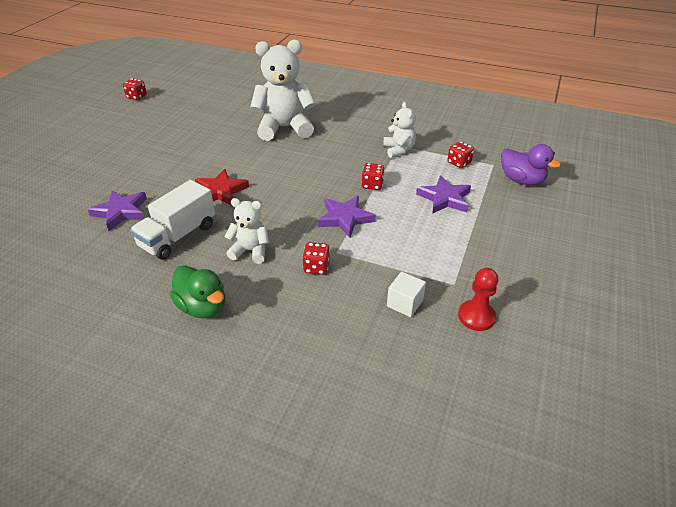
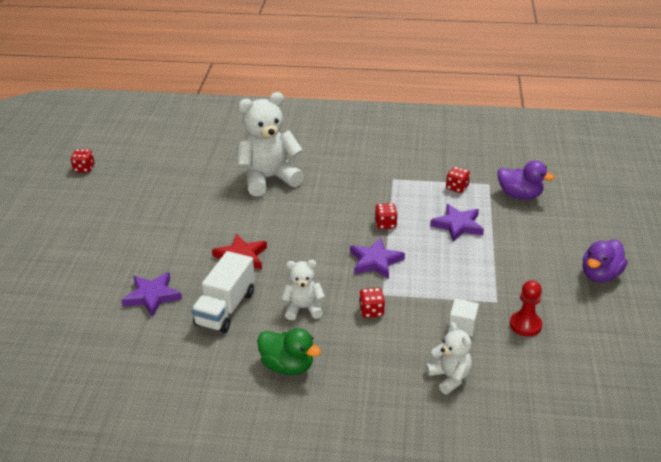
camera: 15 degrees left, 5 degrees down
white teddy bear [383,102,416,158] -> white teddy bear moved to [426,322,472,395]
none -> purple duck [583,240,628,282]

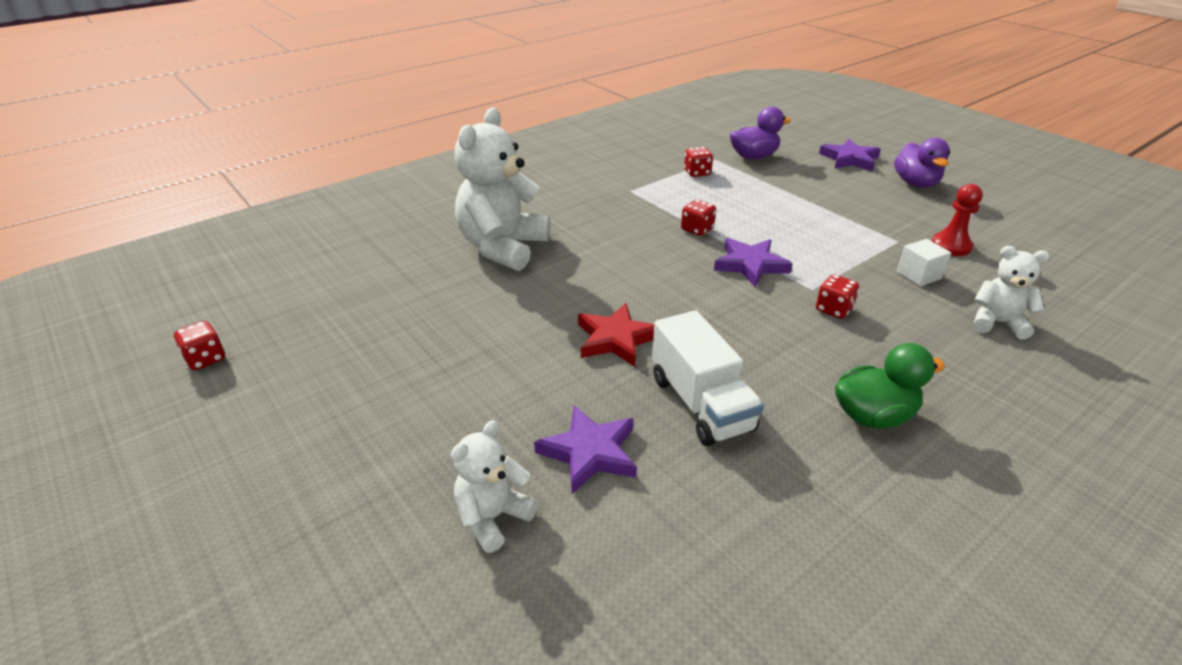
camera: 45 degrees left, 0 degrees up
white teddy bear [281,260,325,320] -> white teddy bear moved to [451,420,538,553]
purple star [430,204,484,242] -> purple star moved to [819,139,881,171]

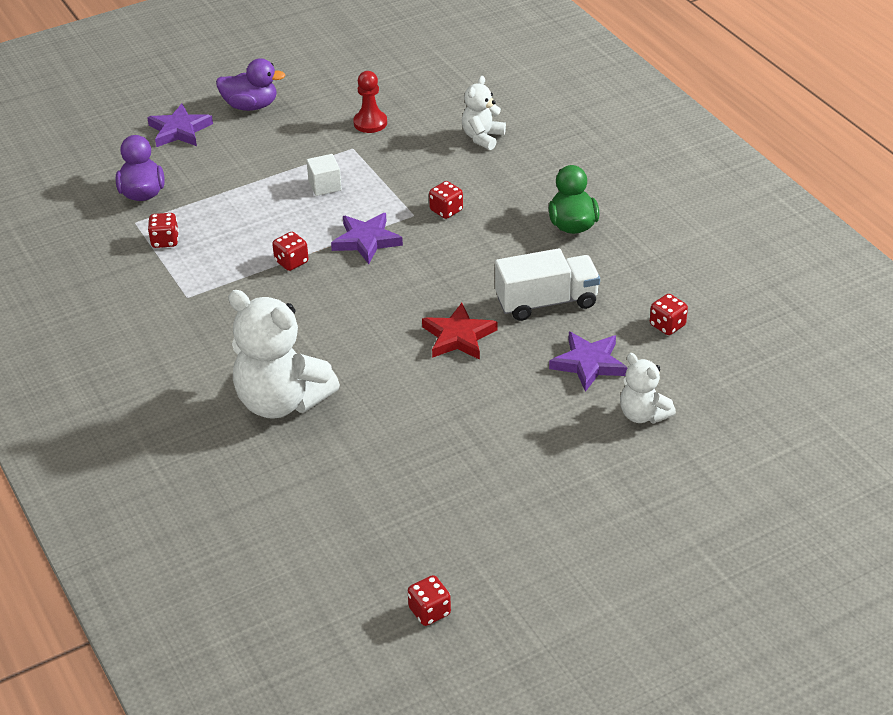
camera: 80 degrees left, 5 degrees up
white cube [897,239,951,286] -> white cube moved to [306,154,342,196]
none -> red dice [650,294,688,335]

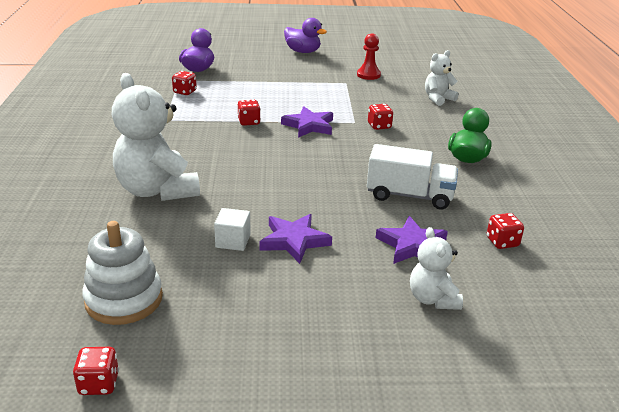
camera: 25 degrees right, 10 degrees down
purple star [147,103,213,147] -> purple star moved to [259,214,332,264]
white cube [306,154,342,196] -> white cube moved to [214,208,251,251]
red star [422,303,497,360] -> none
none -> white stacking toy [82,221,163,325]

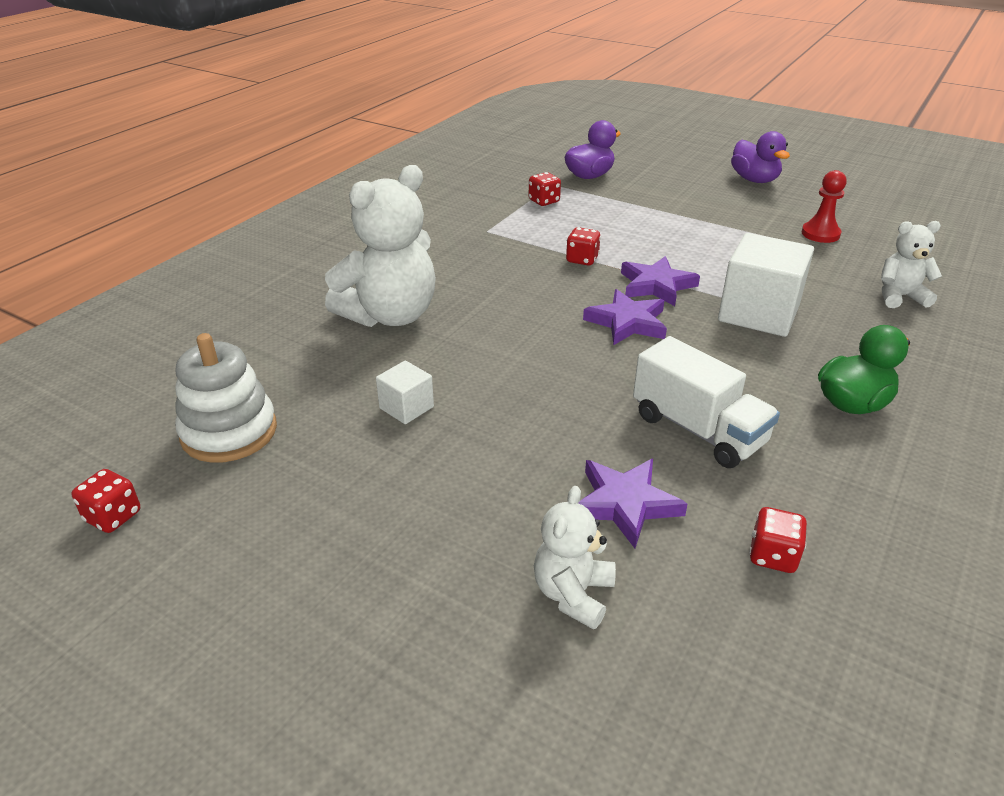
camera: 35 degrees right, 5 degrees up
white teddy bear [112,73,200,201] -> white teddy bear turned 135 degrees counterclockwise [325,165,436,327]
purple star [259,214,332,264] -> purple star moved to [583,289,667,345]
red dice [368,104,393,130] -> white cube [718,233,814,337]

